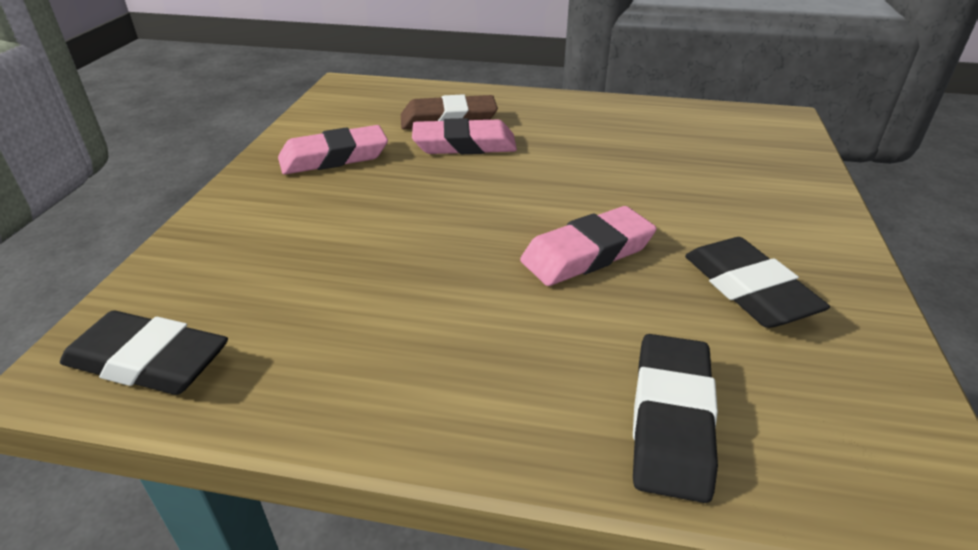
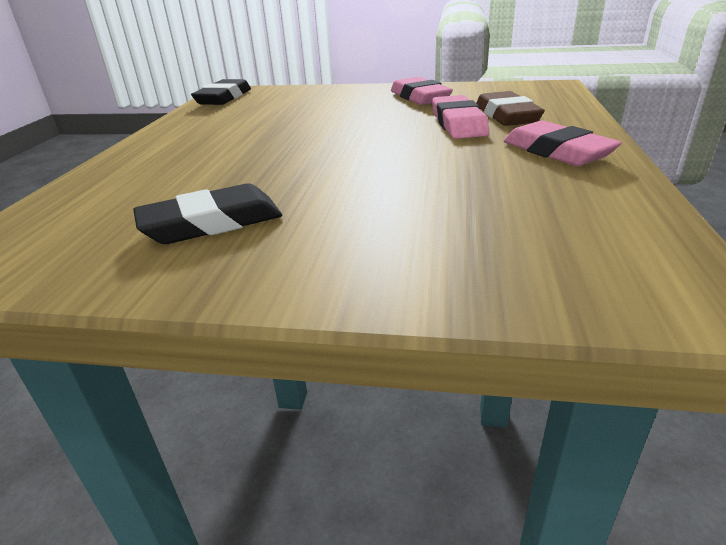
camera: 90 degrees right, 5 degrees down
pink eraser [520,206,657,286] -> pink eraser moved to [504,121,622,166]
black eraser [633,334,718,503] -> none

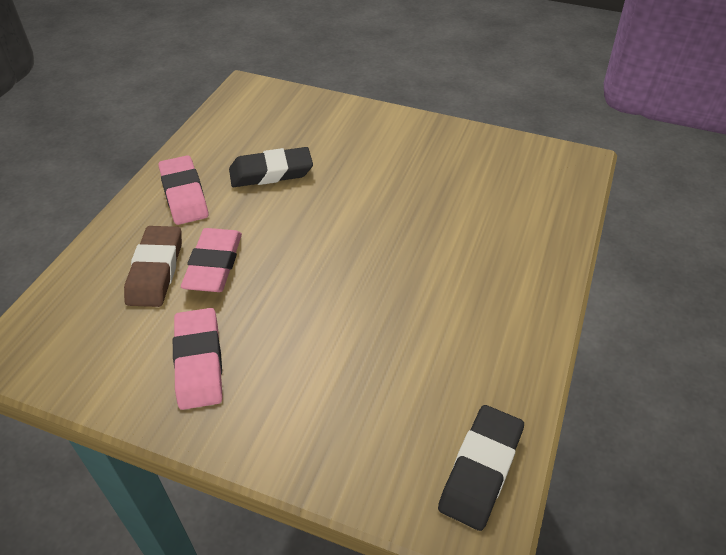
camera: 170 degrees left, 15 degrees up
black eraser [133,183,282,244] -> black eraser moved to [229,147,313,187]

